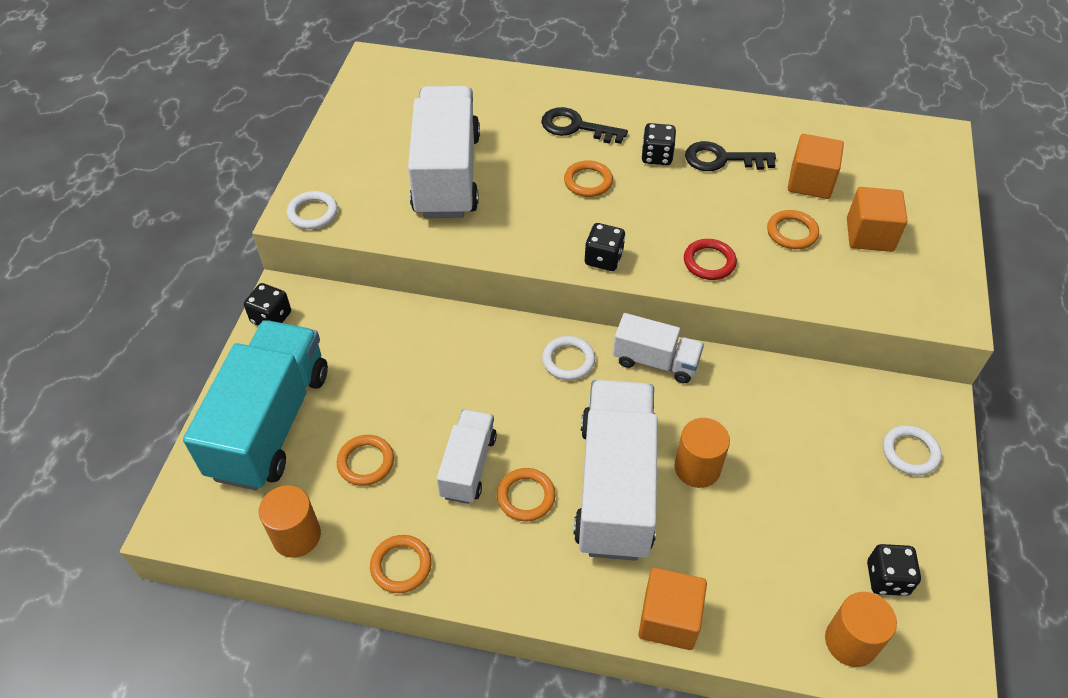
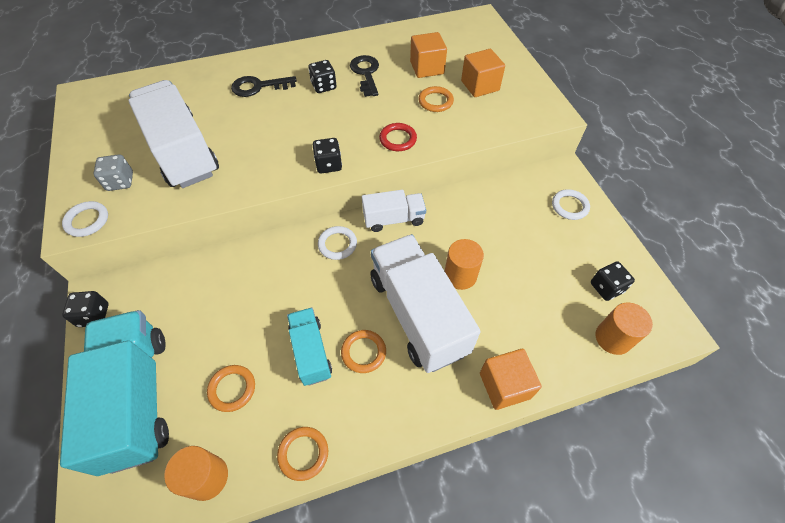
camera: 30 degrees left, 5 degrees up
white truck [437,410,497,504] -> turquoise truck [287,308,332,386]
orange ring [564,160,613,197] -> none
black key [685,141,776,171] -> black key turned 105 degrees clockwise [350,55,379,97]
none -> grey dice [93,154,133,191]

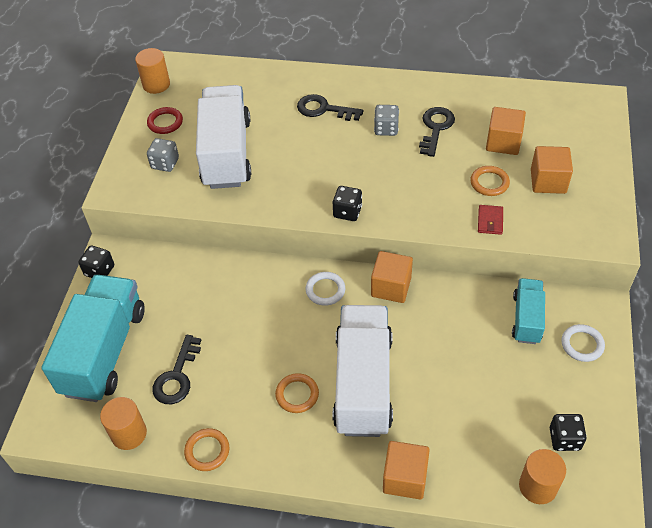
camera: 30 degrees right, 5 degrees down
white ring [62,201,108,237] -> none
orange ring [207,365,255,412] -> black key [152,335,201,404]
turquoise truck [287,308,332,386] -> turquoise truck moved to [512,278,545,344]
black dice [308,60,336,93] -> grey dice [374,105,399,136]
white truck [362,190,426,232] -> orange cube [371,251,413,303]
red ring [379,123,417,151] -> red ring moved to [147,107,183,134]
orange cylinder [445,239,484,290] -> orange cylinder moved to [135,48,170,94]
none -> red wallet [478,205,503,235]

